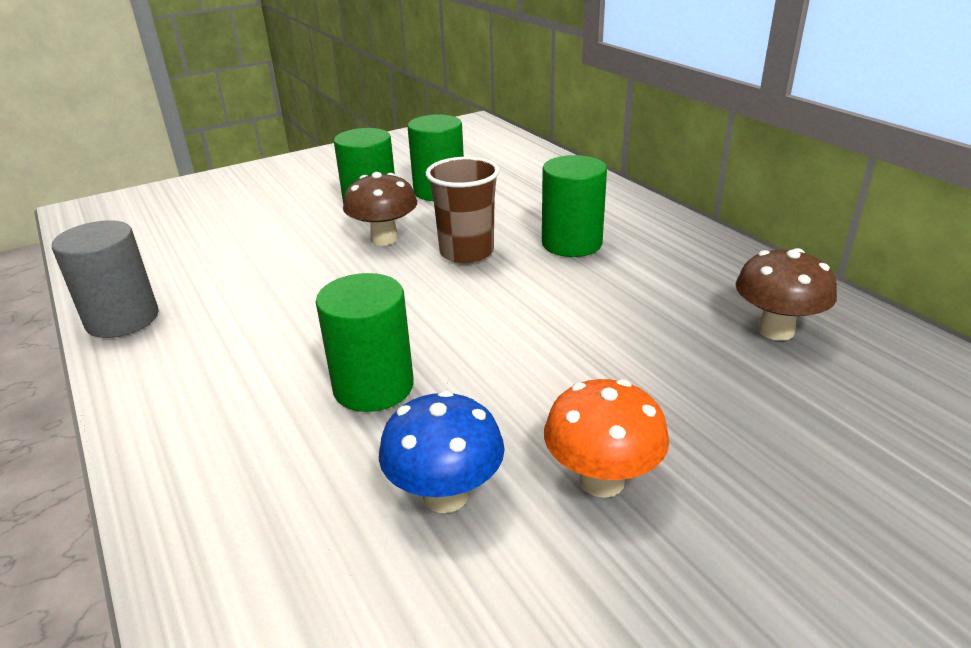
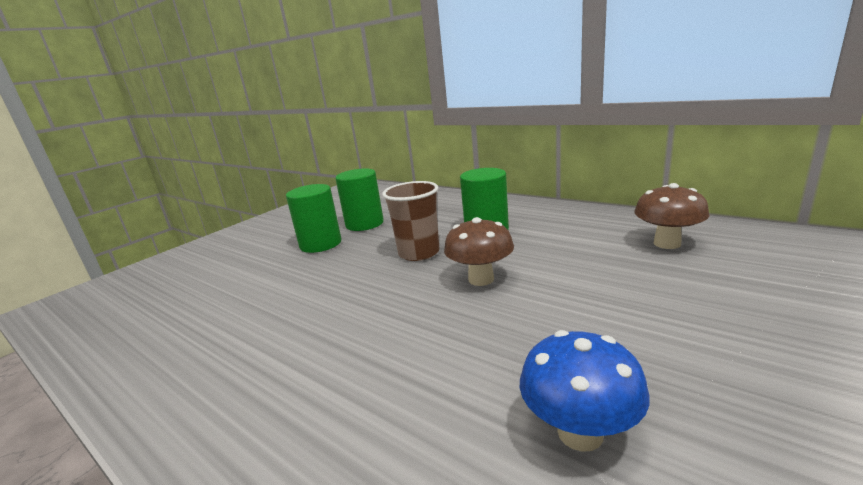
camera: 20 degrees left, 10 degrees down
grey cylinder [52,220,158,338] -> none
green cylinder [316,273,414,412] -> none
brown mushroom [343,172,417,246] -> brown mushroom moved to [444,217,514,286]
orange mushroom [544,379,669,498] -> none

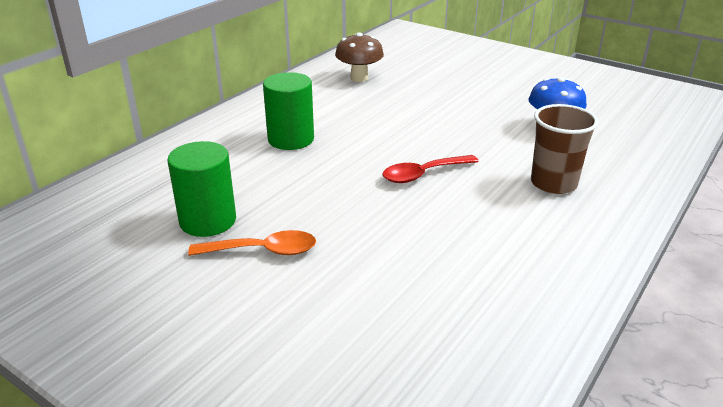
camera: 95 degrees left, 10 degrees up
green cylinder [286,184,341,253] -> orange spoon [188,230,316,256]
brown cup [382,181,440,261] -> brown cup moved to [531,104,598,194]
brown mushroom [444,217,514,286] -> none
none -> red spoon [382,155,479,183]

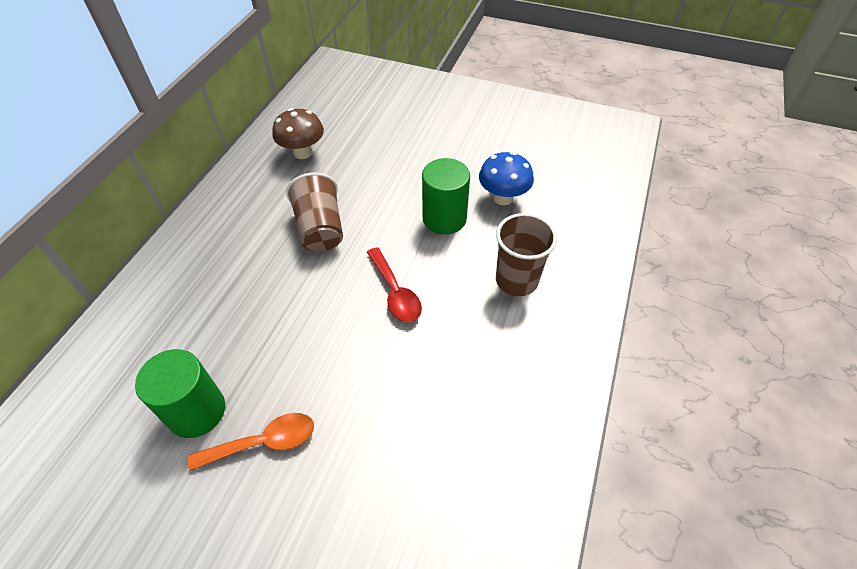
camera: 15 degrees left, 20 degrees up
green cylinder [263,72,314,150] -> green cylinder moved to [422,158,470,235]
red spoon [382,155,479,183] -> red spoon turned 75 degrees counterclockwise [367,247,422,322]
none -> brown cup [286,172,343,252]

